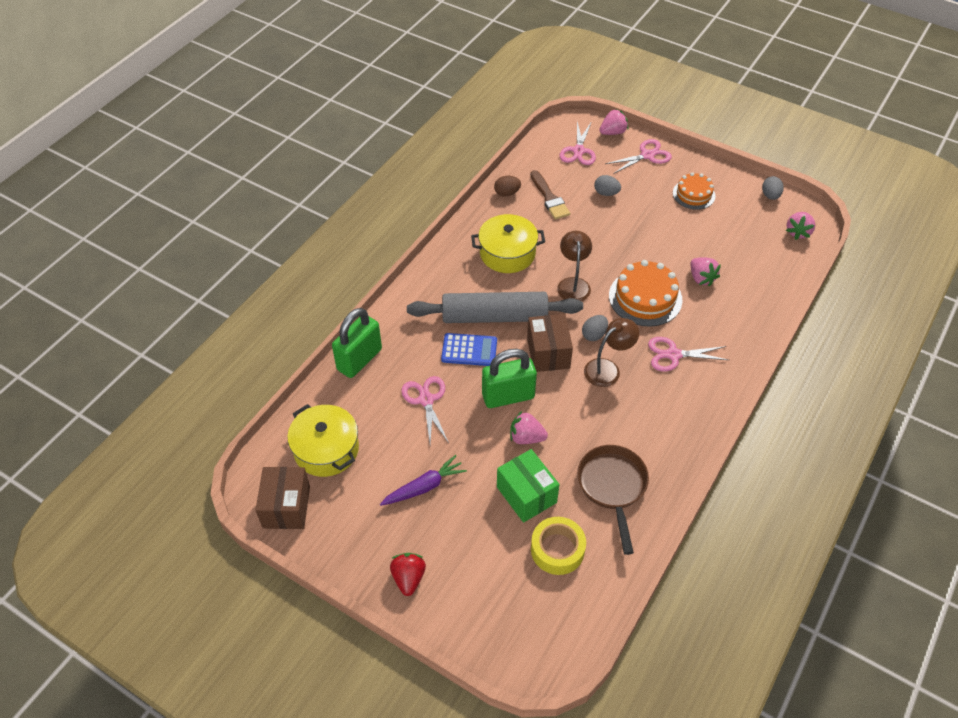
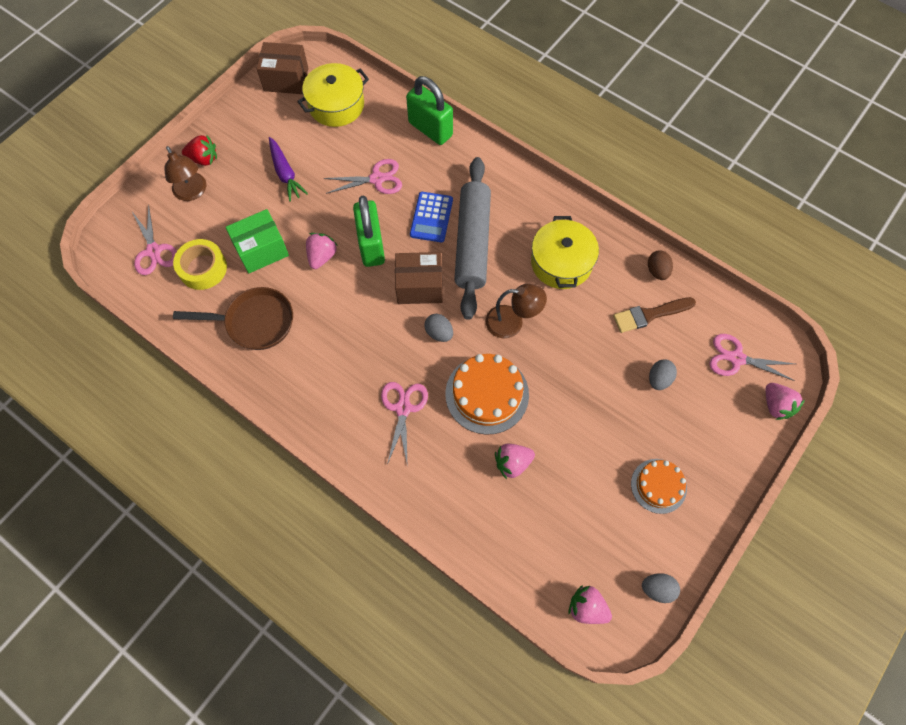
camera: 95 degrees right, 15 degrees up
brown lamp [584,318,639,387] -> brown lamp moved to [164,146,206,201]
pink scissors [605,139,672,174] -> pink scissors moved to [132,204,177,275]

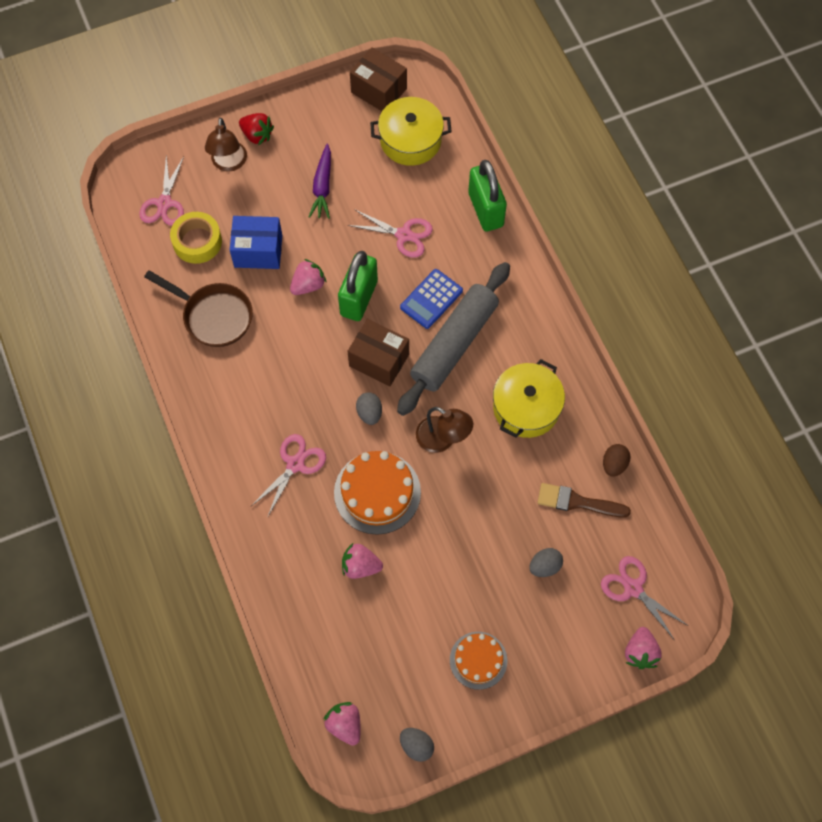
camera: 30 degrees right, 0 degrees up
green box [226,209,289,273] -> blue box [230,216,282,269]

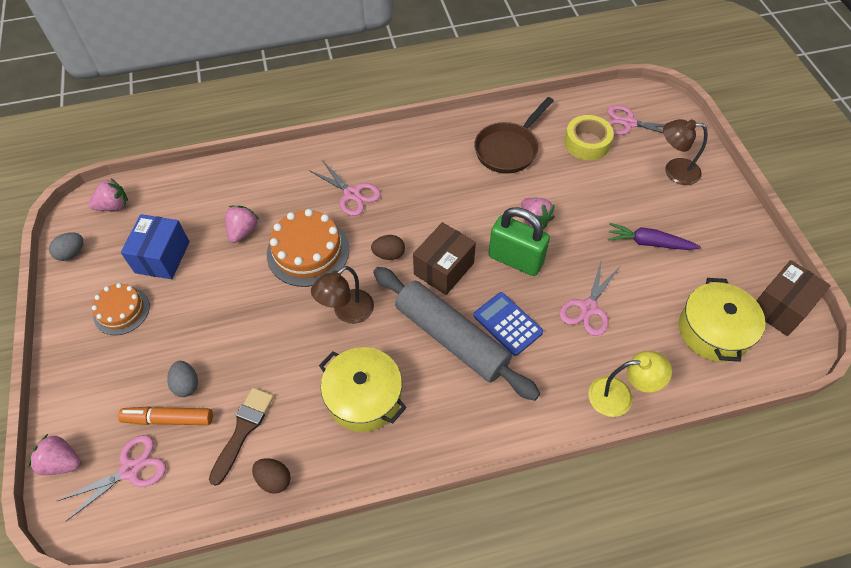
camera: 100 degrees right, 10 degrees down
blue box [230,216,282,269] -> blue box moved to [121,214,190,279]
red strawberry [239,113,274,145] -> none
grey egg [356,392,382,425] -> brown egg [371,235,405,260]
green padlock [468,160,507,231] -> yellow lamp [588,351,672,417]
none -> orange marker [118,406,213,425]

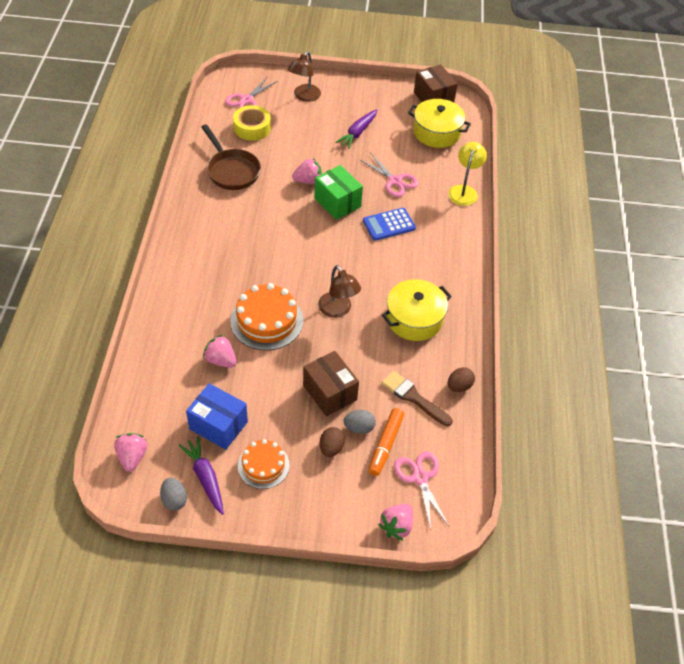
camera: 75 degrees left, 5 degrees down
pink scissors [309,160,381,216] -> none
brown egg [371,235,405,260] -> brown egg moved to [320,427,345,457]
grey rolling pin [373,267,540,401] -> none
brown box [413,222,476,295] -> brown box moved to [303,351,359,416]
green padlock [489,207,550,276] -> green box [314,165,363,220]
none -> purple carrot [179,437,224,515]

